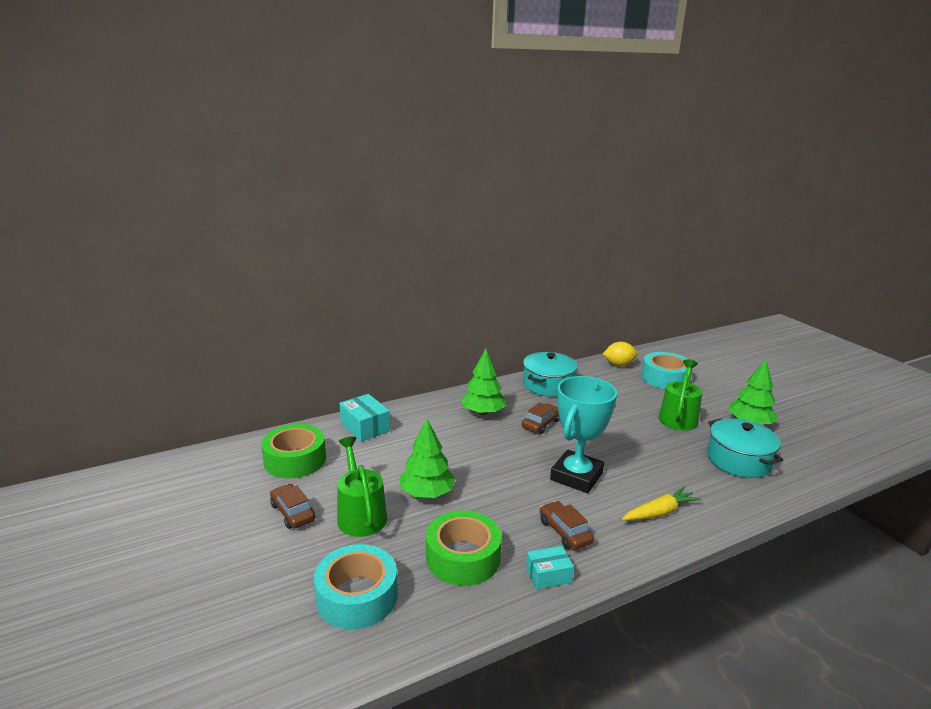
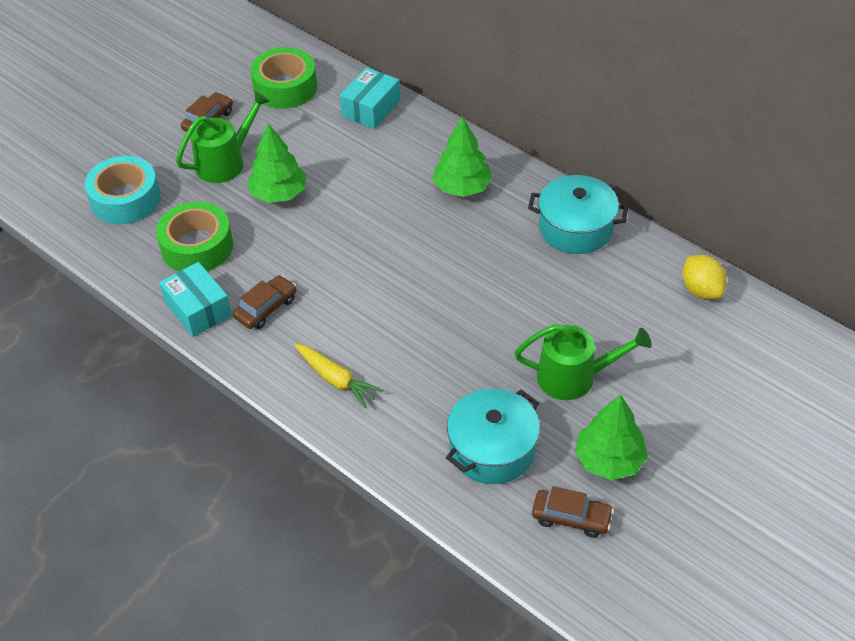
camera: 70 degrees right, 25 degrees up
brown car [522,402,560,434] -> brown car moved to [532,486,614,538]
turquoise box [526,546,574,589] -> turquoise box [159,262,232,337], size x1.53
turquoise trophy [550,376,617,493] -> none
turquoise tape [641,352,693,389] -> none

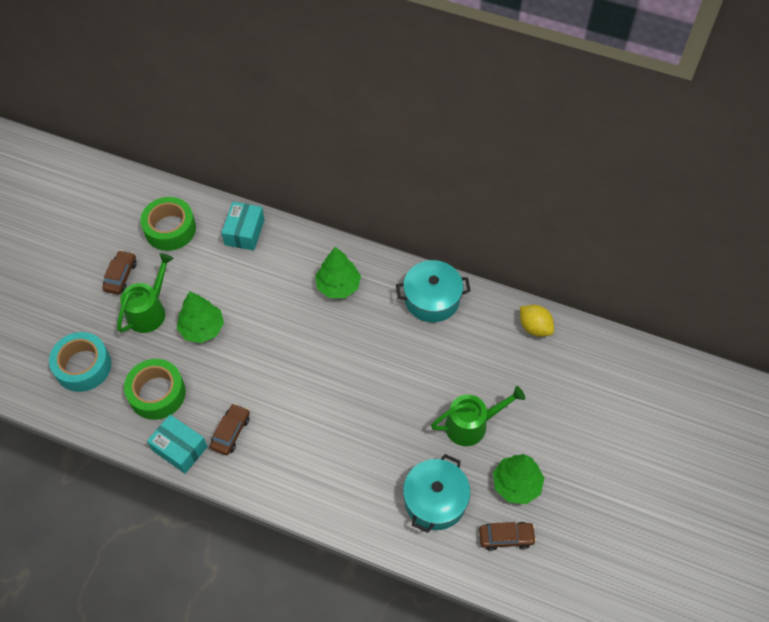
camera: 20 degrees left, 10 degrees up
yellow carrot [294,344,383,408] -> none

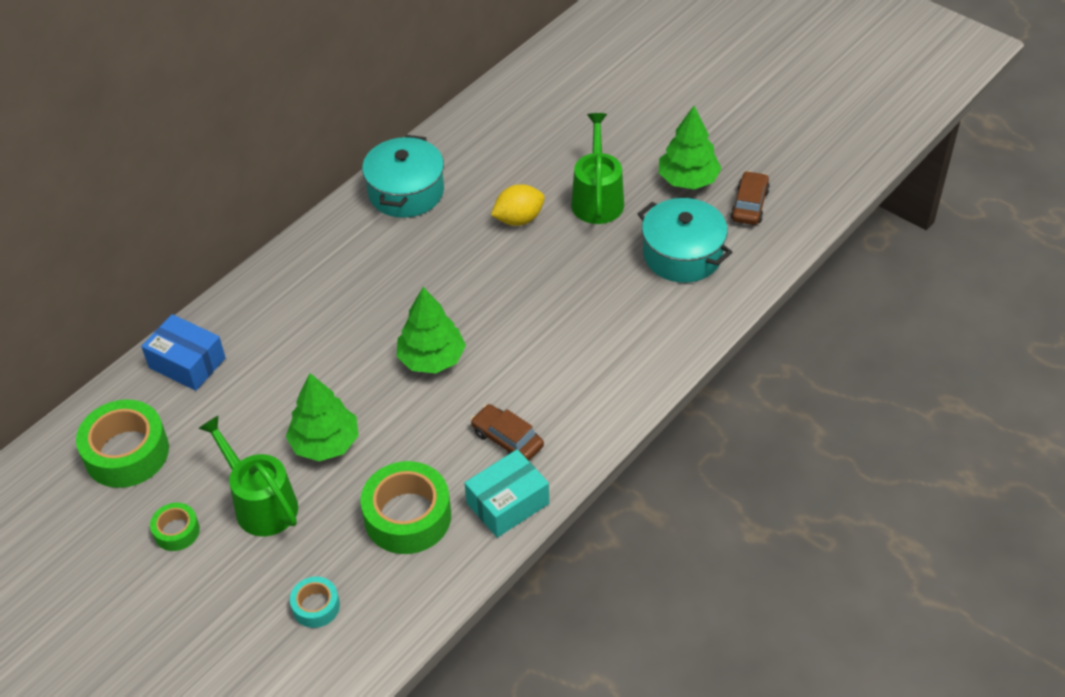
camera: 70 degrees left, 10 degrees down
turquoise tape [49,332,111,392] -> turquoise tape [290,577,340,628], size x0.52
brown car [102,250,137,295] -> green tape [150,503,200,551]
turquoise box [221,202,265,250] -> blue box [141,314,226,391]
green tree [315,247,361,298] -> green tree moved to [397,287,466,374]
yellow lemon [520,305,554,337] -> yellow lemon moved to [491,184,545,226]

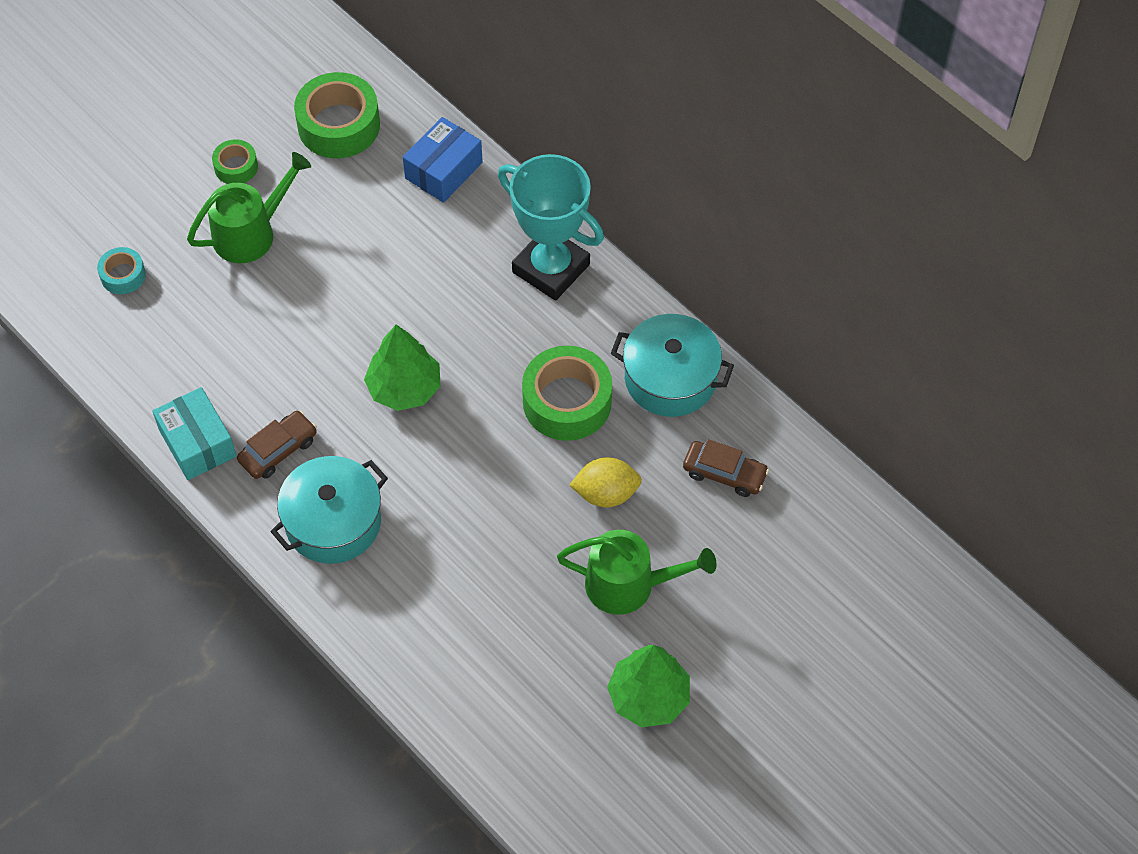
camera: 95 degrees right, 10 degrees up
green tree [286,373,359,461] -> none
green tape [360,461,451,554] -> green tape moved to [522,346,612,441]
yellow lemon [491,184,545,226] -> yellow lemon turned 75 degrees counterclockwise [570,457,642,507]
turquoise pot [638,198,732,283] -> turquoise pot moved to [270,456,388,564]
brown car [730,171,770,225] -> brown car moved to [683,439,769,497]
none -> turquoise trophy [498,154,604,300]

